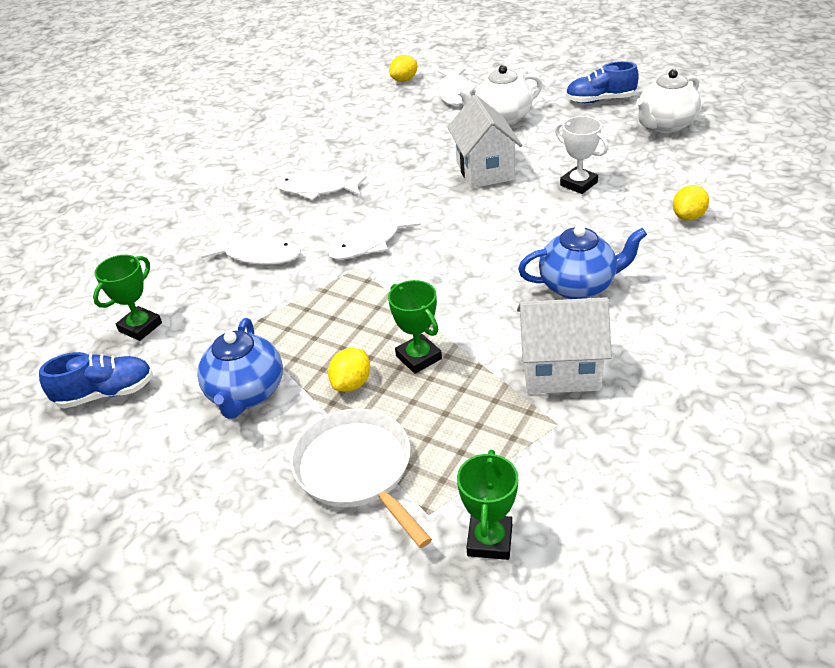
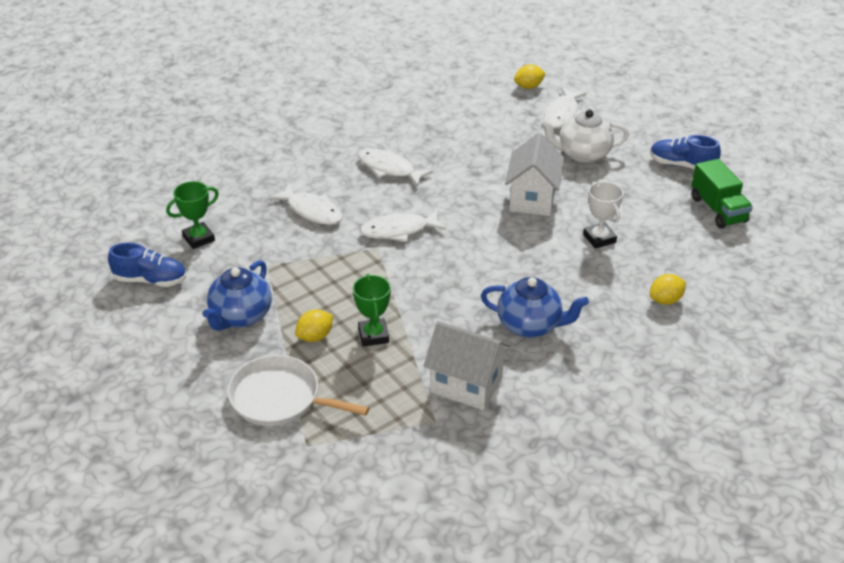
camera: 20 degrees right, 0 degrees up
white pan [290,409,432,548] -> white pan turned 60 degrees counterclockwise [227,355,369,426]
green trophy [457,450,518,560] -> none
white teapot [636,69,701,133] -> green truck [691,159,753,228]

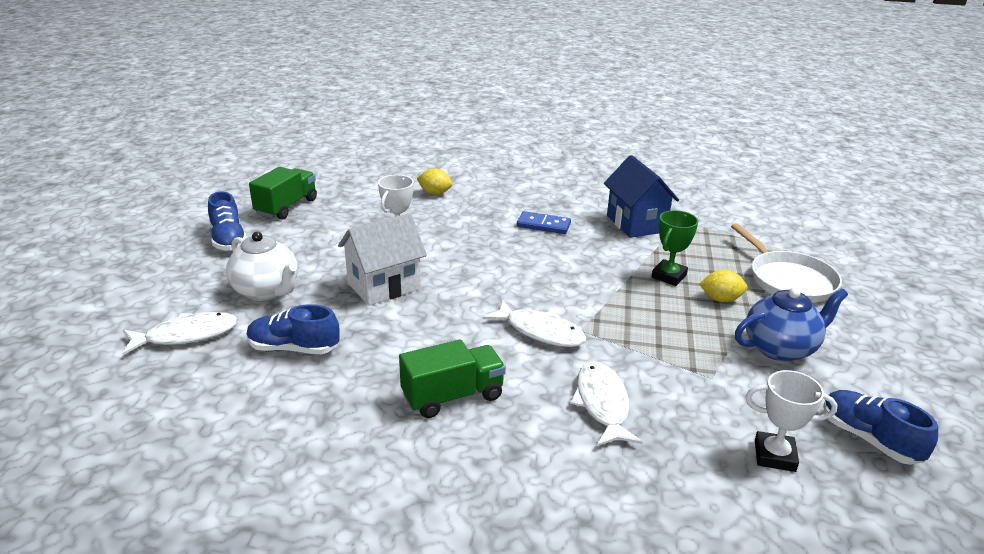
camera: 135 degrees left, 10 degrees down
green trophy [166,181,219,249] -> white trophy [745,370,838,472]
white fish [358,149,433,187] -> green truck [399,339,506,418]
white house [424,321,511,410] -> blue house [604,155,679,238]
blue teapot [481,277,589,338] -> blue domino [517,211,571,234]
yellow lemon [514,64,546,89] -> none
none -> blue shoe [247,304,339,354]

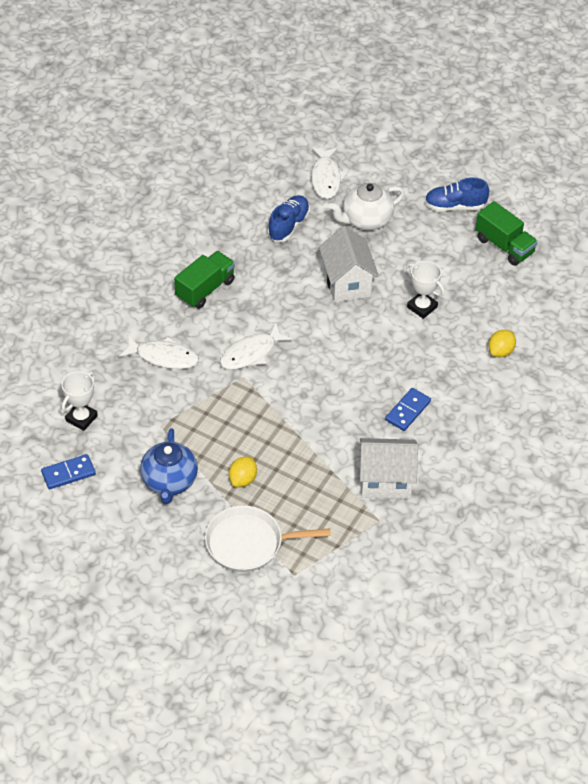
camera: 110 degrees right, 20 degrees up
green truck [399,339,506,418] -> green truck turned 135 degrees counterclockwise [174,251,235,309]
blue house [604,155,679,238] -> white house [360,438,418,499]
green trophy [652,210,698,286] -> none
blue shoe [823,390,938,465] -> blue domino [41,454,96,489]

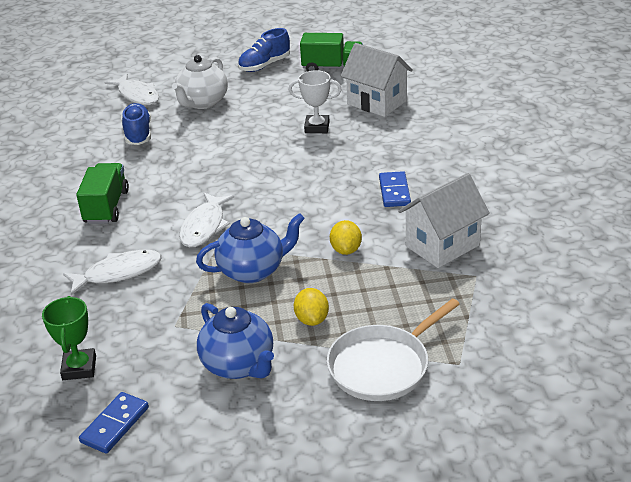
camera: 35 degrees left, 15 degrees down
white trophy [62,371,98,431] -> green trophy [42,296,96,380]
white house [319,226,379,303] -> white house moved to [341,43,413,117]
yellow lemon [488,330,516,357] -> yellow lemon moved to [330,220,362,255]
none -> blue teapot [196,213,305,283]

